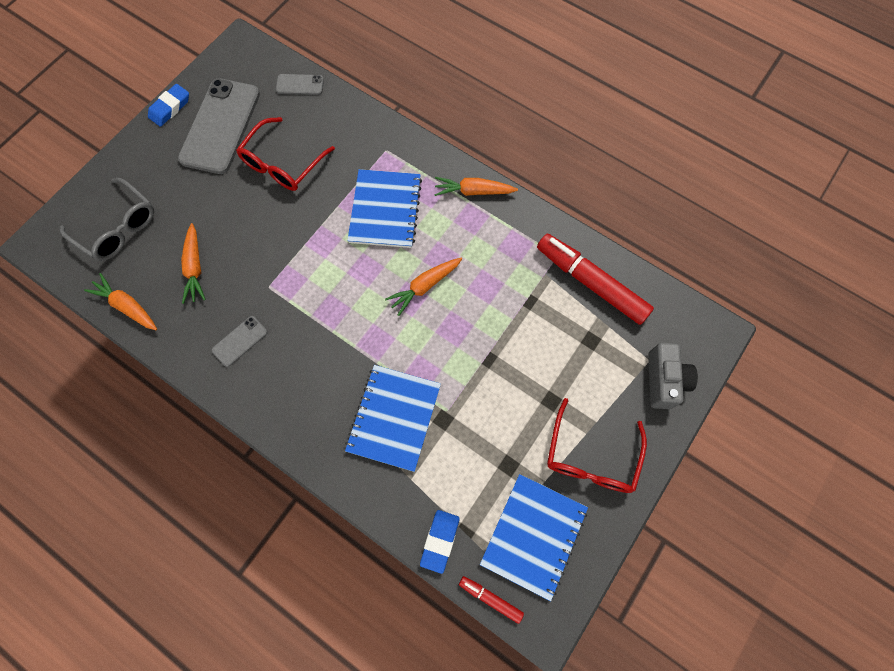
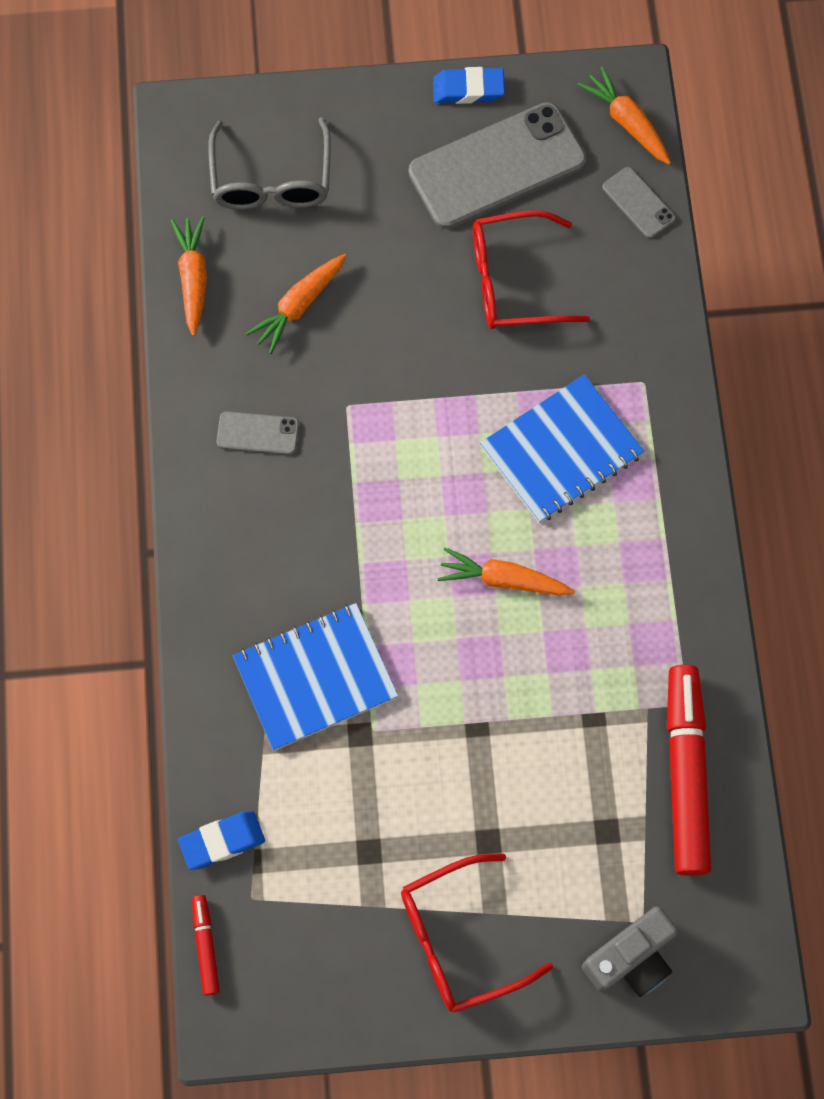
camera: 50 degrees right, 0 degrees up
orange carrot [435,177,518,196] -> orange carrot moved to [578,66,671,165]
blue notebook [480,474,588,601] -> none

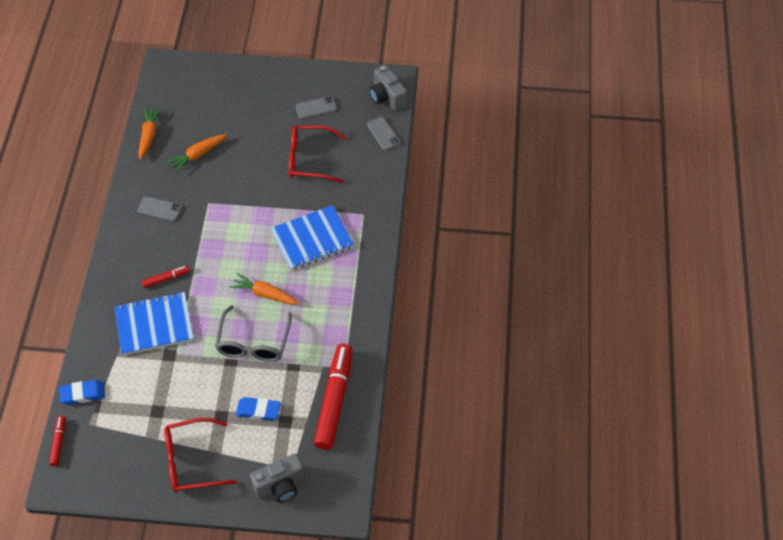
camera: 10 degrees right, 15 degrees down
grey glasses [208,117,331,210] -> grey glasses moved to [215,305,292,362]
grey phone [409,102,586,229] -> grey phone [295,96,337,119], size x0.45
blue eraser [433,67,505,104] -> blue eraser moved to [236,397,281,421]
orange carrot [578,66,671,165] -> grey camera [369,65,407,111]
none -> red marker [141,266,190,288]

